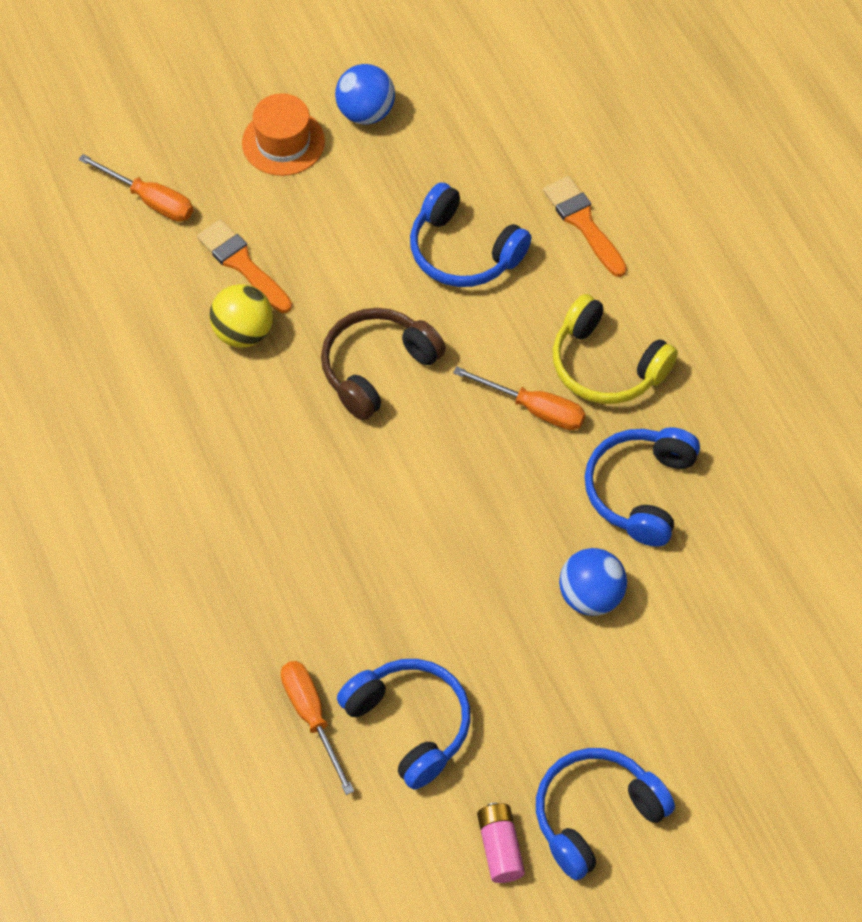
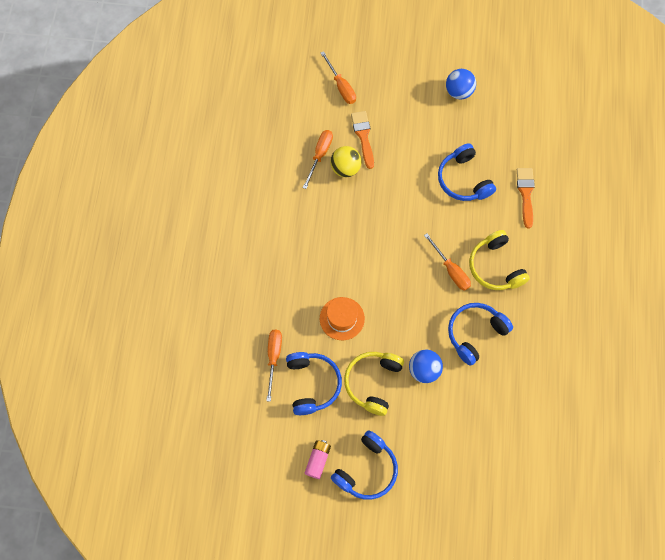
camera: 30 degrees right, 10 degrees up
orange hat [242,93,325,176] -> orange hat moved to [320,297,365,340]
brown headphones [321,308,446,420] -> none
blue headphones [536,748,675,880] -> blue headphones turned 135 degrees clockwise [331,430,398,500]
none -> orange screwdriver [303,130,333,189]
none -> yellow headphones [344,352,404,416]

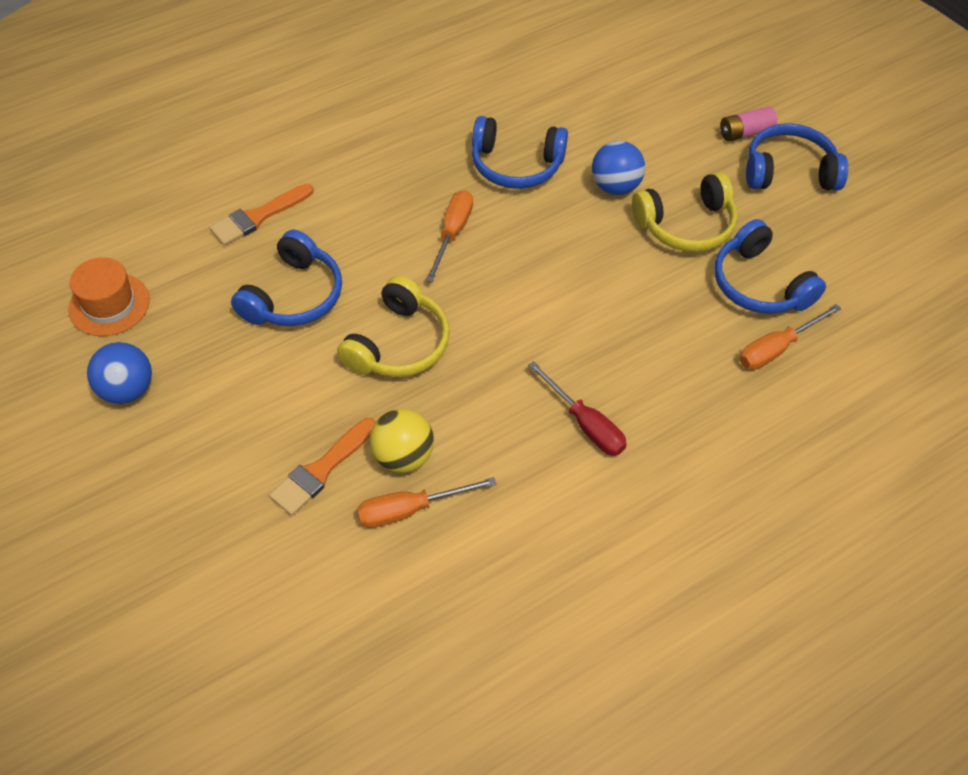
camera: 130 degrees left, 15 degrees down
blue headphones [286,352,342,415] -> blue headphones turned 75 degrees counterclockwise [714,219,826,314]
pink battery [305,440,331,479] -> pink battery moved to [720,107,777,142]
orange hat [320,297,365,340] -> orange hat moved to [68,257,150,336]
orange screwdriver [321,51,356,104] -> none
yellow headphones [469,230,530,290] -> yellow headphones moved to [337,276,450,377]
none -> red screwdriver [528,361,627,456]

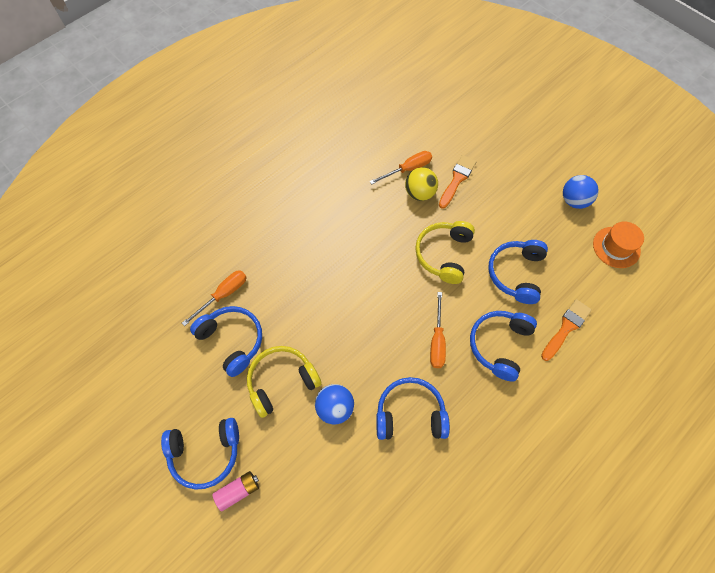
camera: 170 degrees right, 10 degrees up
red screwdriver [528,361,627,456] -> none
none -> blue headphones [470,311,537,382]

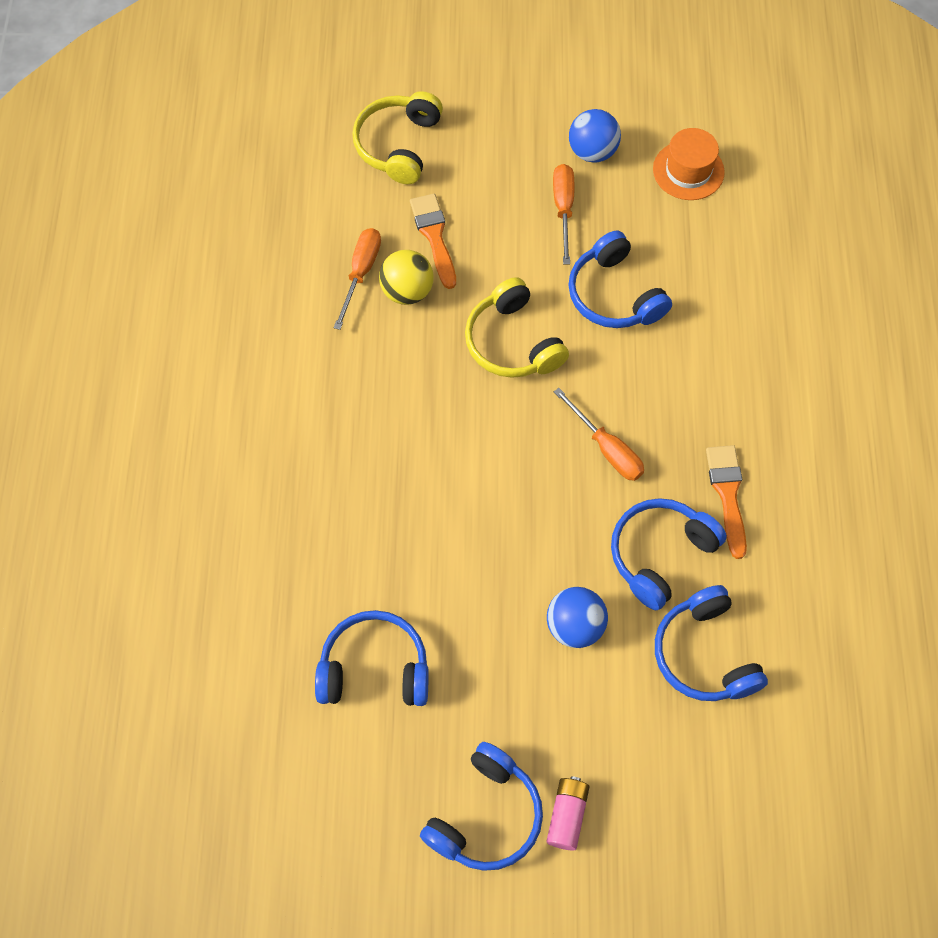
camera: 45 degrees left, 0 degrees up
orange screwdriver [182,270,247,326] -> orange screwdriver moved to [553,164,574,265]
yellow headphones [247,346,322,418] -> yellow headphones moved to [352,91,443,184]
blue headphones [470,311,537,382] -> blue headphones moved to [655,585,768,701]
orange brush [541,299,592,361] -> orange brush moved to [706,445,747,559]

